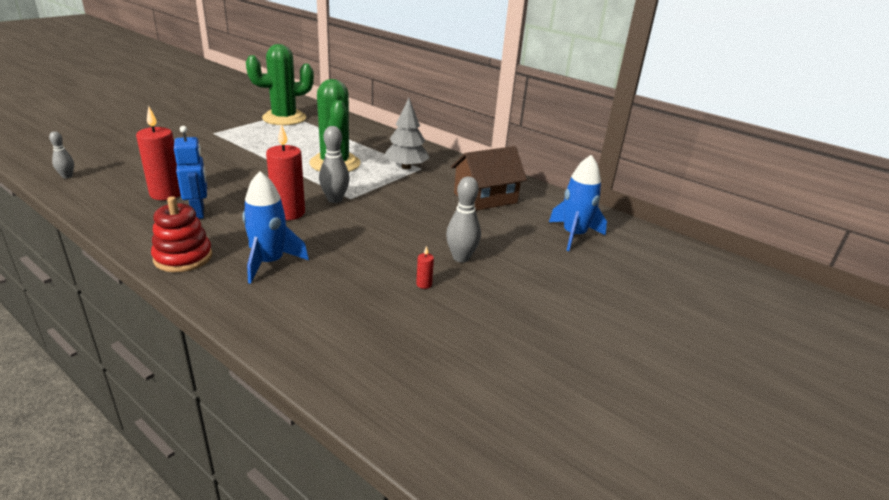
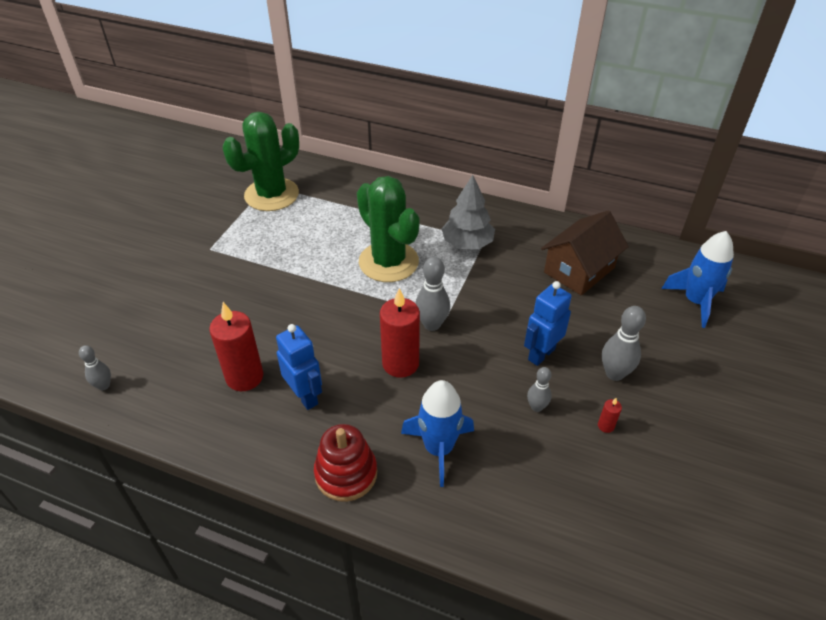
camera: 15 degrees left, 15 degrees up
none -> blue robot [524,281,572,366]
none -> grey bowling pin [527,367,552,412]

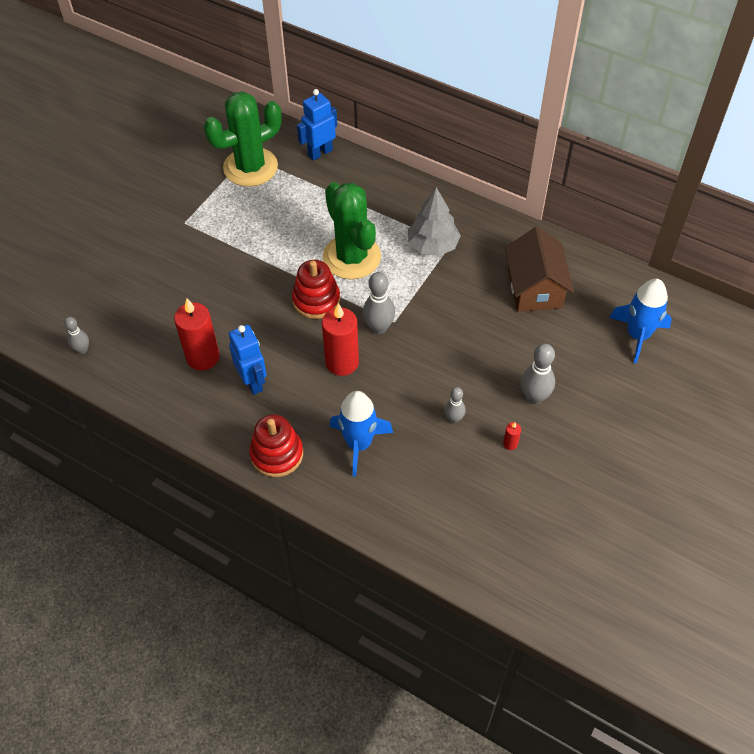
camera: 10 degrees right, 10 degrees up
blue robot [524,281,572,366] -> blue robot moved to [297,89,337,161]
brown house [541,210,629,296] -> brown house turned 60 degrees counterclockwise [505,227,574,312]
none -> red stacking toy [292,260,340,319]

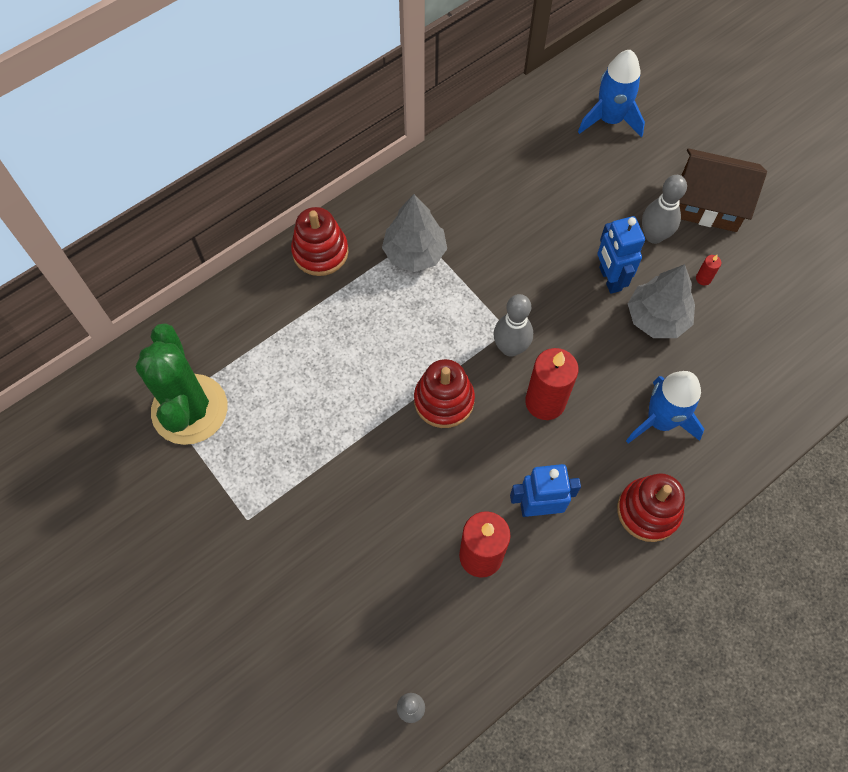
camera: 70 degrees left, 10 degrees up
blue robot [297,89,337,161] -> blue robot moved to [597,216,645,294]
green cactus [323,182,381,279] -> none
grey bowling pin [444,387,466,423] -> grey tree [628,264,695,338]
brown house [505,227,574,312] -> brown house moved to [679,148,767,232]
none -> red stacking toy [291,207,348,276]

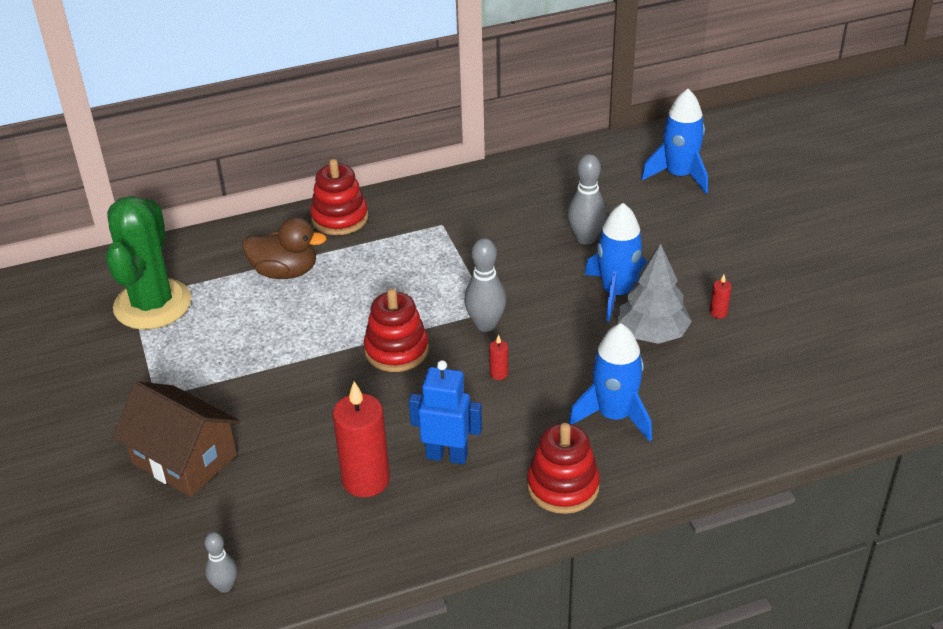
camera: 20 degrees right, 25 degrees down
grey tree [382,194,447,272] -> none
red candle [525,348,579,420] -> red candle [489,334,508,380], size x0.42
blue robot [597,216,645,294] -> blue rocket [585,203,648,322]
grey bowling pin [642,175,687,244] -> grey bowling pin moved to [568,154,607,245]
brown house [679,148,767,232] -> brown house moved to [113,381,240,497]
none -> brown duck [242,217,327,279]

